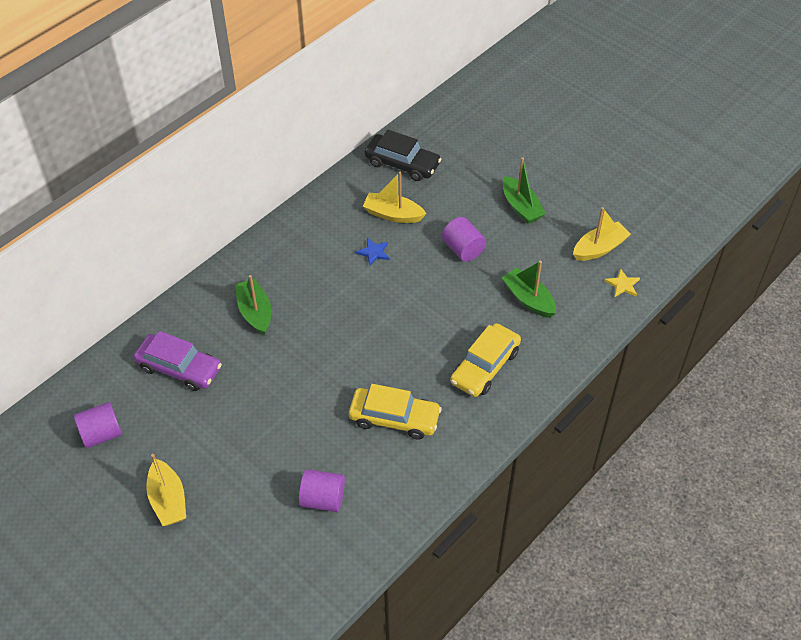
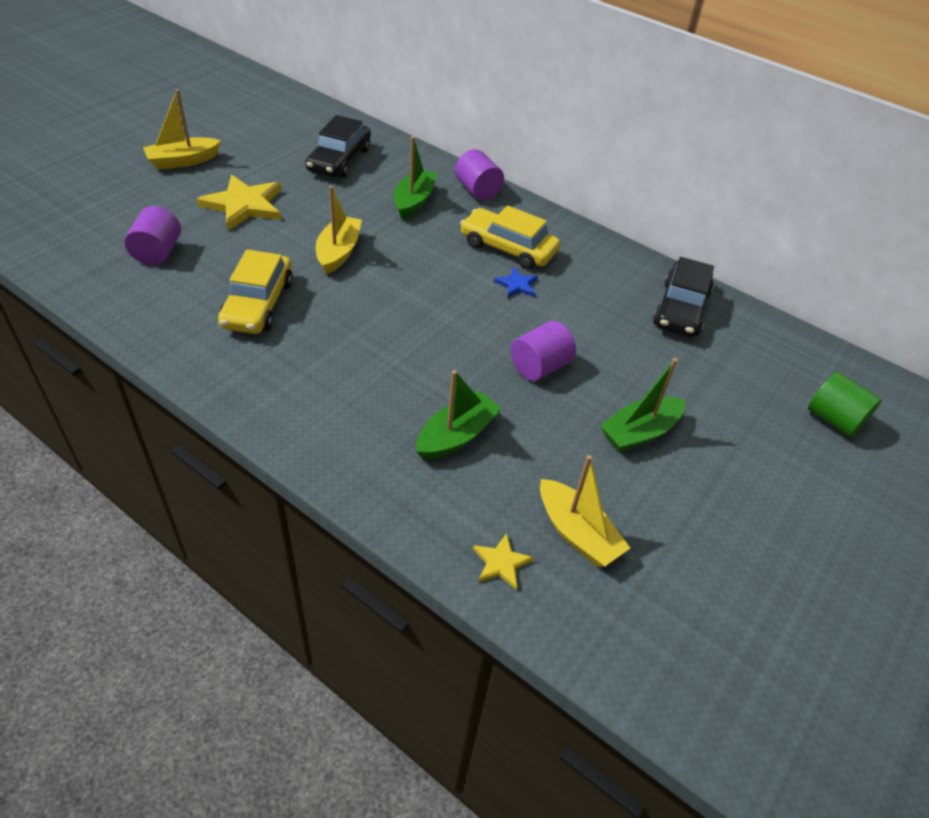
camera: 80 degrees right, 5 degrees down
purple cylinder [74,402,122,448] -> purple cylinder moved to [455,149,504,200]
purple car [134,331,222,391] -> black car [305,115,371,178]
green boat [235,275,271,335] -> green boat turned 45 degrees counterclockwise [394,136,437,219]
yellow boat [363,172,426,223] -> yellow boat moved to [316,186,362,275]
yellow car [450,323,521,397] -> yellow car moved to [460,206,560,269]
none -> yellow star [197,175,281,231]
none -> green cylinder [808,372,882,437]

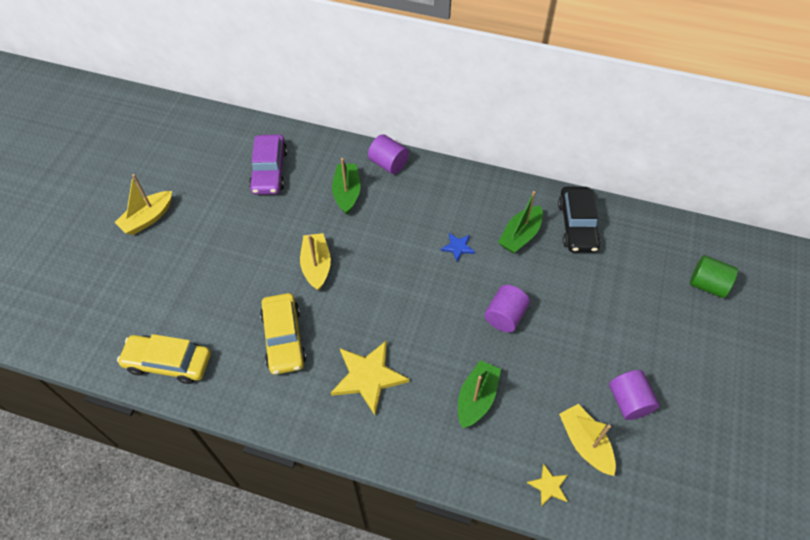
camera: 15 degrees left, 10 degrees up
purple cylinder [124,206,181,265] -> purple cylinder moved to [609,370,660,420]
yellow star [197,175,281,231] -> yellow star moved to [331,340,409,415]
black car [305,115,371,178] -> purple car [249,134,288,195]
yellow car [460,206,560,269] -> yellow car moved to [117,334,211,384]
yellow boat [540,455,630,567] -> yellow boat turned 150 degrees counterclockwise [559,404,616,476]
green boat [600,358,685,452] -> green boat moved to [498,191,543,253]

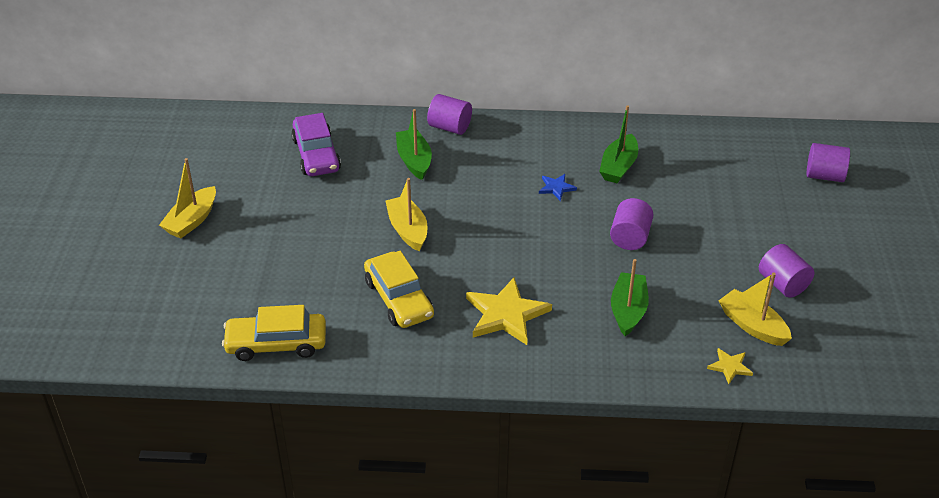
camera: 15 degrees left, 15 degrees down
black car [558,187,601,253] -> none
green cylinder [690,255,738,298] -> purple cylinder [807,143,850,182]

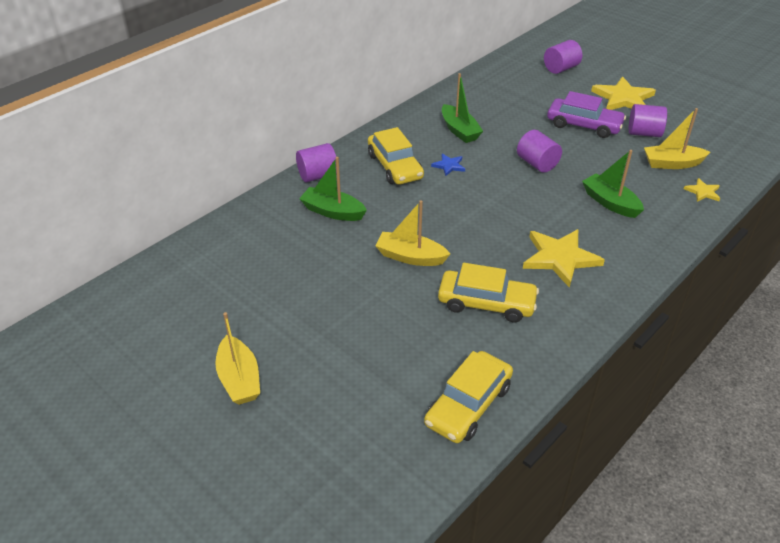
camera: 50 degrees left, 0 degrees up
purple car [291,113,341,176] -> purple car moved to [547,91,626,138]
none -> yellow car [368,127,424,185]
none -> yellow star [591,77,656,110]

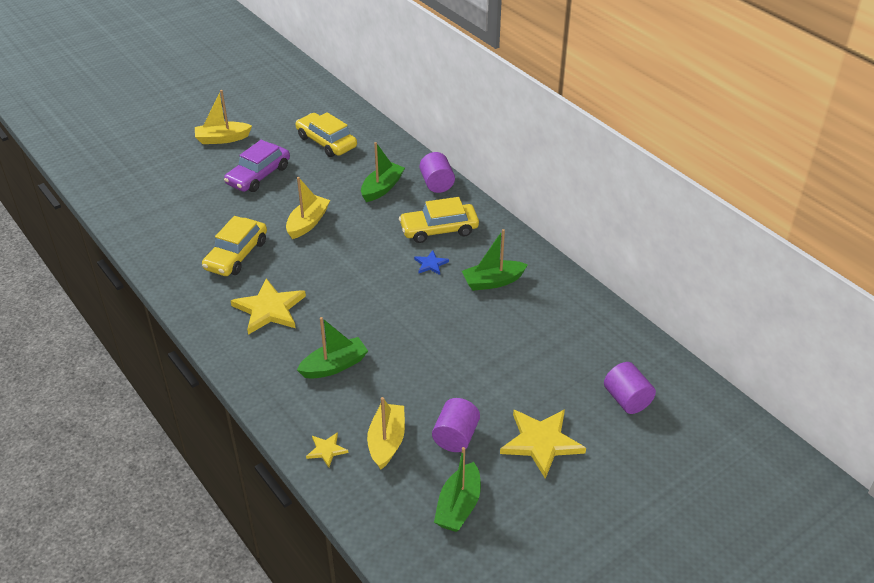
camera: 100 degrees right, 0 degrees up
yellow car [424,351,513,443] -> yellow car moved to [296,112,357,157]
purple cylinder [517,130,562,173] -> none
purple car [547,91,626,138] -> purple car moved to [224,140,290,192]
none -> green boat [434,447,481,532]

